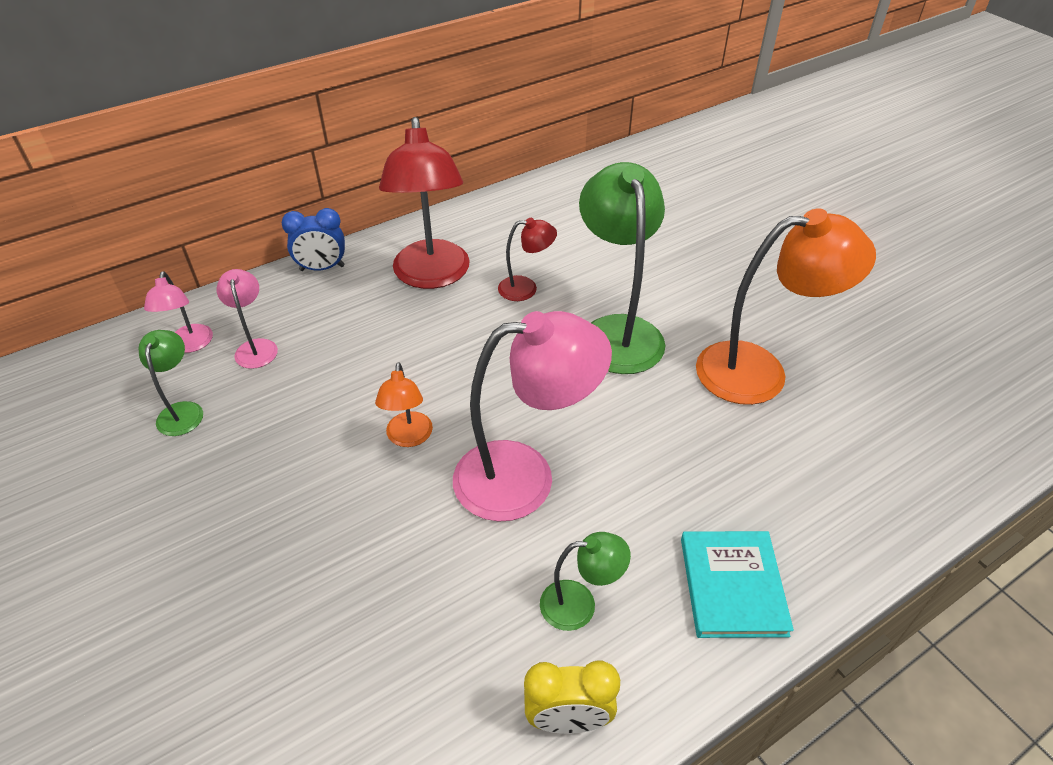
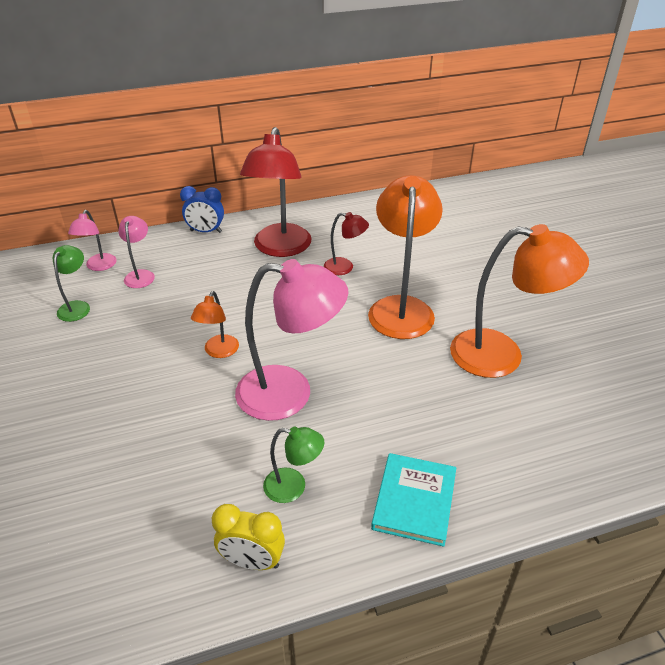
camera: 15 degrees right, 5 degrees down
green lamp [579,162,665,374] -> orange lamp [368,175,443,339]

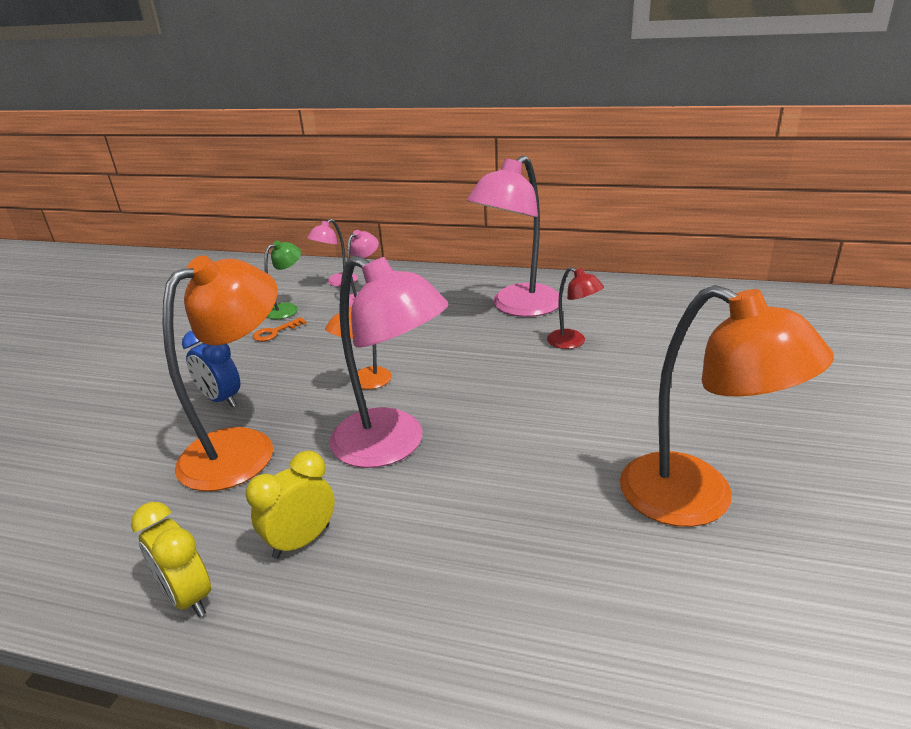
camera: 35 degrees right, 10 degrees down
blue clock [180,186,224,233] -> blue clock moved to [182,331,240,407]
red lamp [240,127,311,257] -> pink lamp [467,155,559,317]
green lamp [263,427,325,503] -> yellow clock [246,450,335,559]
orange lamp [368,175,443,339] -> orange lamp moved to [163,255,278,491]
turquoise book [371,453,456,547] -> none
none -> orange key [253,317,307,341]

